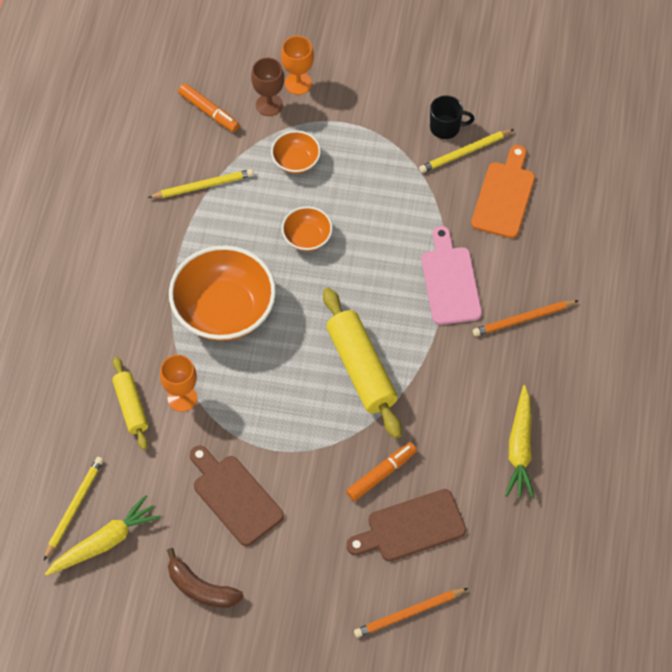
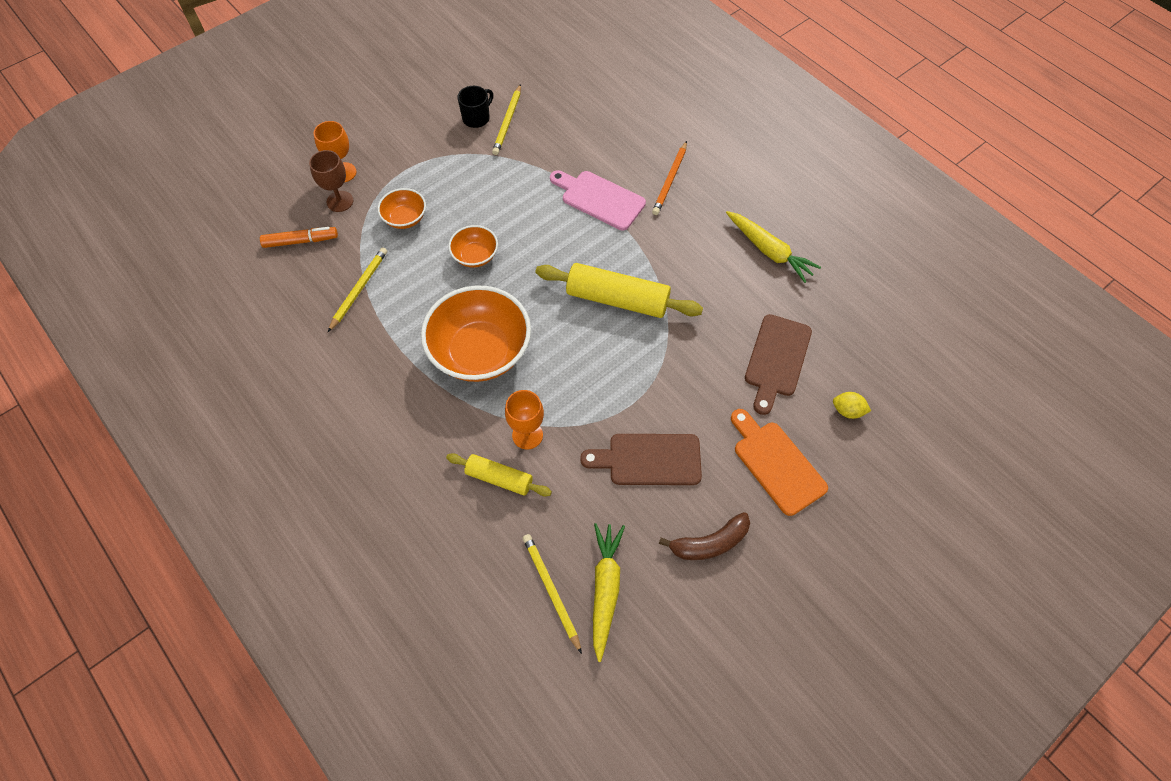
camera: 50 degrees left, 0 degrees up
orange marker [346,443,417,501] -> none
orange pencil [354,588,468,637] -> yellow lemon [833,392,871,419]
orange cutting board [471,145,535,238] -> orange cutting board moved to [731,409,828,516]

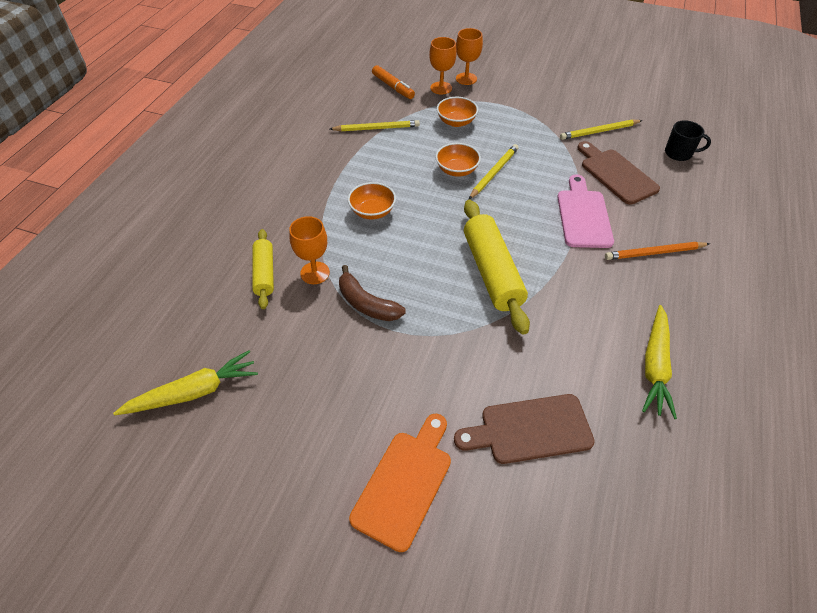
camera: 60 degrees right, 10 degrees down
brown goblet [309,150,353,212] -> orange goblet [429,37,457,94]
orange bowl [421,285,531,382] -> orange bowl [348,182,396,220], size x0.49
black mug [458,86,493,128] -> black mug moved to [665,120,711,161]
yellow pencil [523,534,582,654] -> yellow pencil moved to [469,144,519,199]
brown cutting board [580,434,702,485] -> brown cutting board moved to [577,141,660,205]
brown banana [659,512,750,560] -> brown banana moved to [339,265,406,321]
yellow lemon [833,392,871,419] -> none

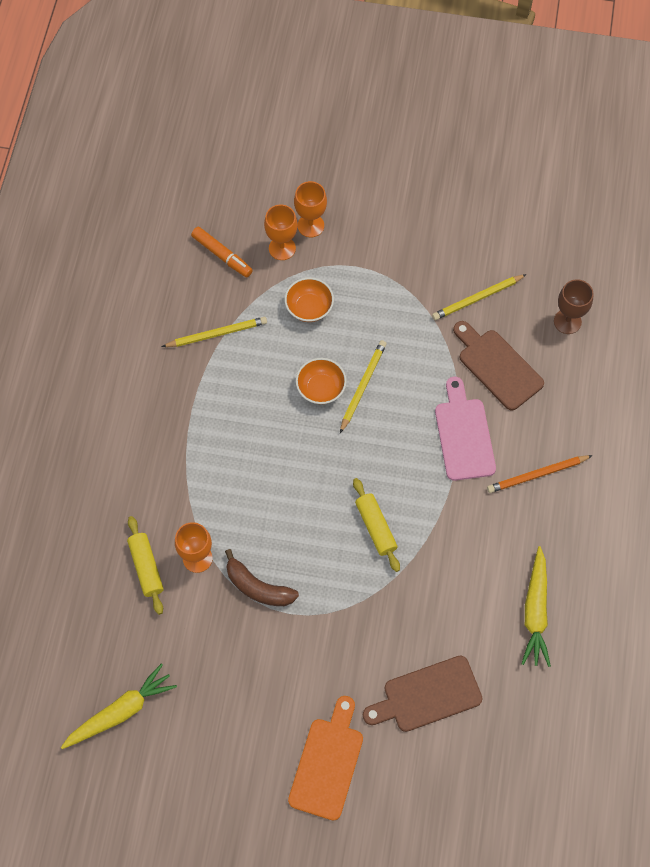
camera: 10 degrees left, 15 degrees up
orange bowl [348,182,396,220] -> none
yellow rolling pin [464,200,530,335] -> yellow rolling pin [353,478,400,572], size x0.59
black mug [665,120,711,161] -> brown goblet [554,279,594,334]

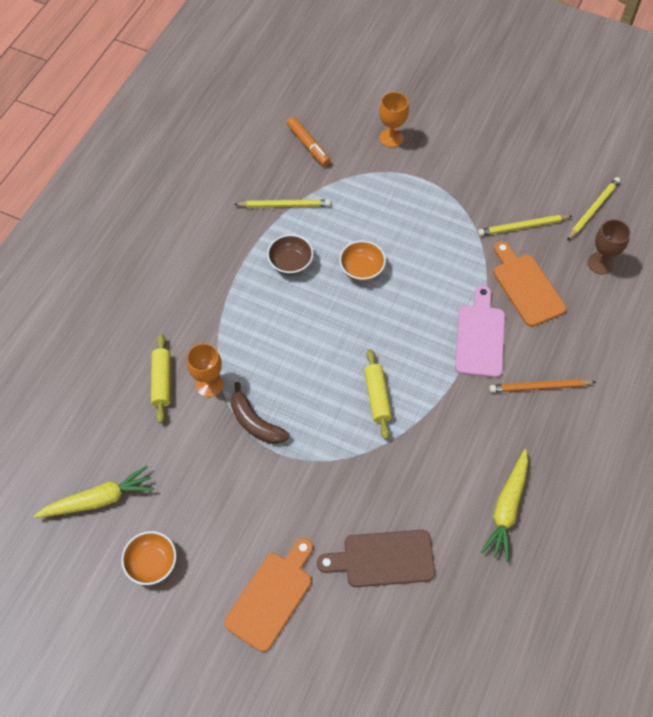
camera: 15 degrees right, 5 degrees down
orange goblet [264,205,298,260] -> none
orange bowl [285,277,334,322] -> orange bowl moved to [121,531,177,585]
yellow pencil [340,340,387,433] -> yellow pencil moved to [567,177,621,241]
brown cutting board [453,321,544,411] -> orange cutting board [493,241,566,327]
none -> brown bowl [267,234,314,275]

